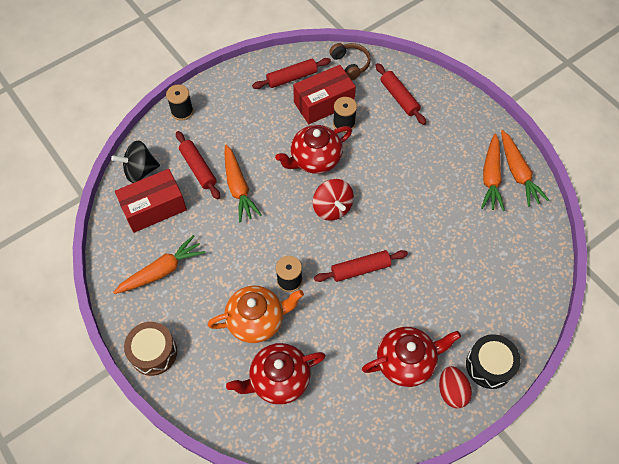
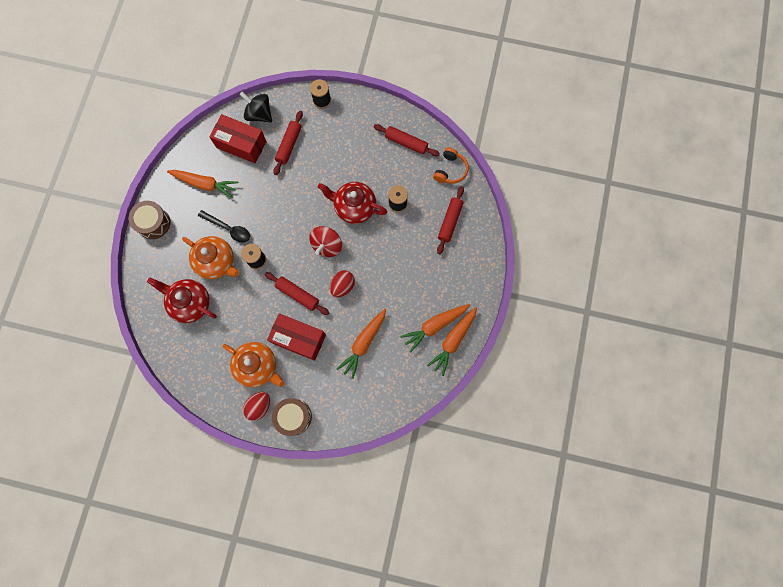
camera: 50 degrees right, 15 degrees up
orange carrot [225,144,262,222] -> orange carrot moved to [337,309,386,379]
red box [293,65,356,124] -> red box moved to [267,313,326,361]
brown headphones [329,43,371,80] -> orange headphones [433,147,469,184]
red teapot [362,327,461,387] -> orange teapot [223,342,284,387]
black drum [466,334,520,389] -> brown drum [272,398,312,436]
none -> black spoon [198,210,250,243]
none -> red egg [330,270,355,297]

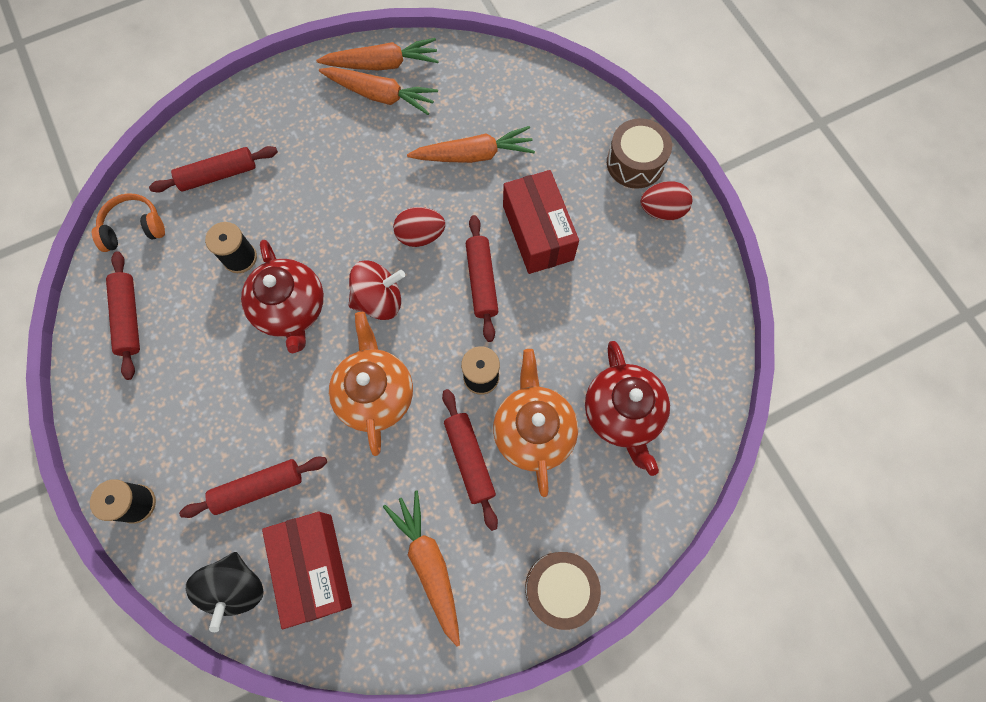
camera: 130 degrees left, 5 degrees down
black spoon [198,210,250,243] -> red rolling pin [442,389,498,531]
orange teapot [223,342,284,387] -> orange teapot moved to [329,312,413,456]

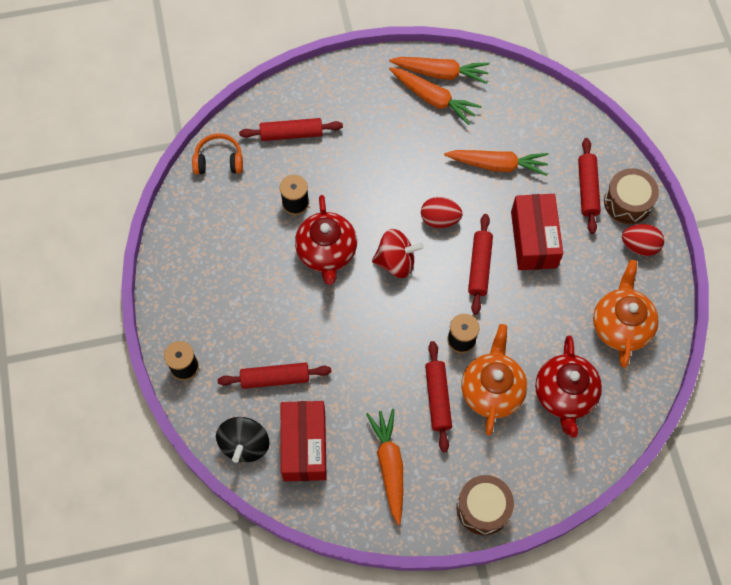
camera: 15 degrees right, 5 degrees down
red rolling pin [106,251,140,380] -> red rolling pin moved to [578,138,601,234]
orange teapot [329,312,413,456] -> orange teapot moved to [593,260,659,368]

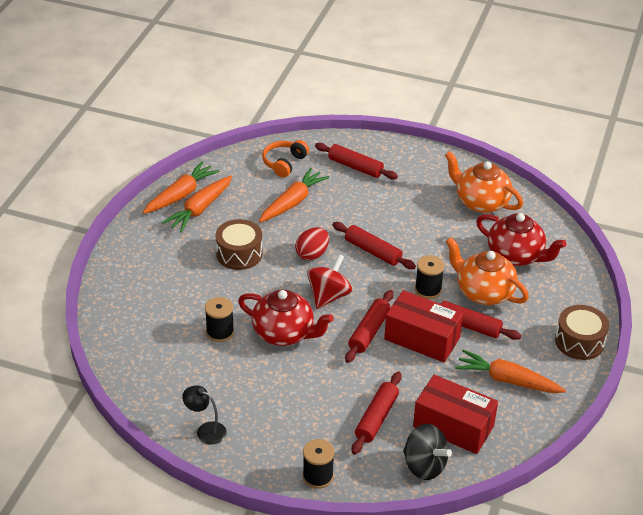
camera: 60 degrees left, 25 degrees down
orange headphones [192,133,243,175] -> orange headphones moved to [262,140,309,177]
red rolling pin [239,118,343,141] -> red rolling pin moved to [345,290,393,363]
orange carrot [389,67,482,125] -> orange carrot turned 150 degrees clockwise [162,176,232,233]
red box [511,194,563,270] -> red box moved to [384,290,463,362]
brown drum [604,168,659,224] -> brown drum moved to [216,219,263,270]
red egg [622,224,664,256] -> none
none -> black lamp [182,385,227,445]

